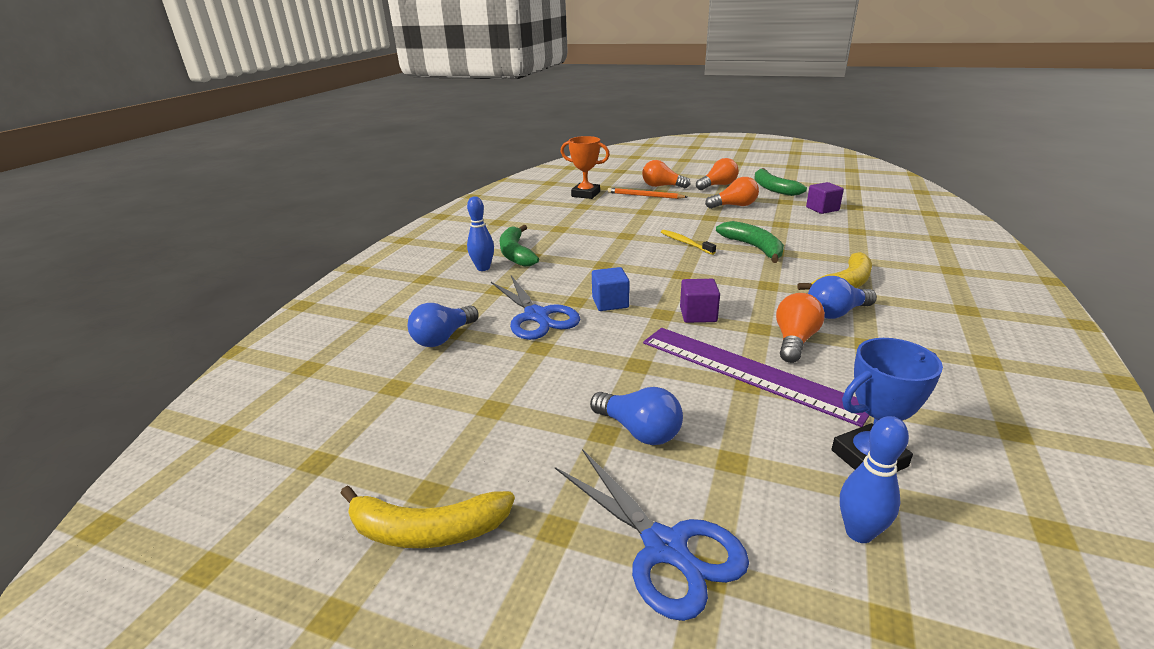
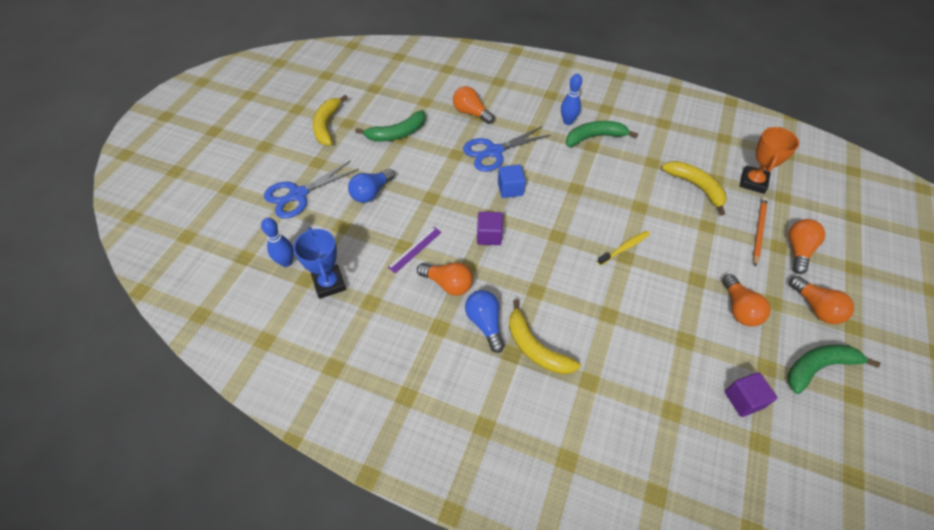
camera: 90 degrees right, 25 degrees up
blue light bulb [408,303,479,347] -> orange light bulb [453,86,495,124]
purple ruler [643,328,870,427] -> purple ruler [388,227,442,274], size x0.46
green banana [716,221,784,263] -> green banana moved to [355,110,426,142]
none -> yellow banana [662,161,727,215]

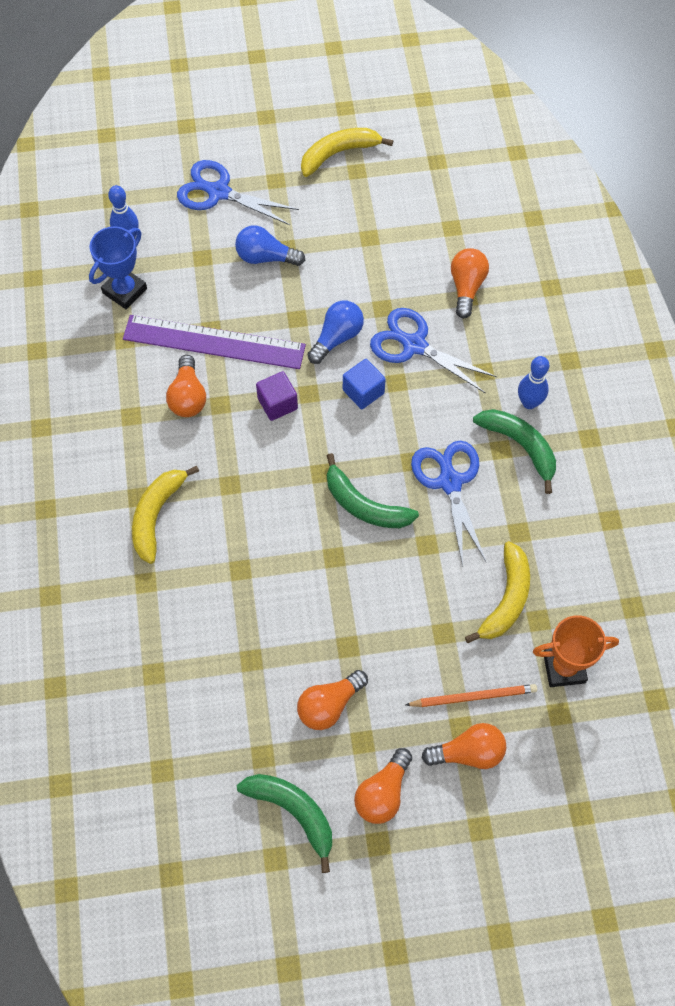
camera: 60 degrees right, 10 degrees up
green banana [355,110,426,142] -> green banana moved to [327,453,419,528]
purple ruler [388,227,442,274] -> purple ruler [123,315,306,369], size x2.18
blue light bulb [465,290,505,353] -> blue light bulb moved to [308,301,364,364]
yellow toothbrush [597,231,650,265] -> none
purple cube [725,372,777,417] -> none
none -> blue scissors [411,441,487,567]

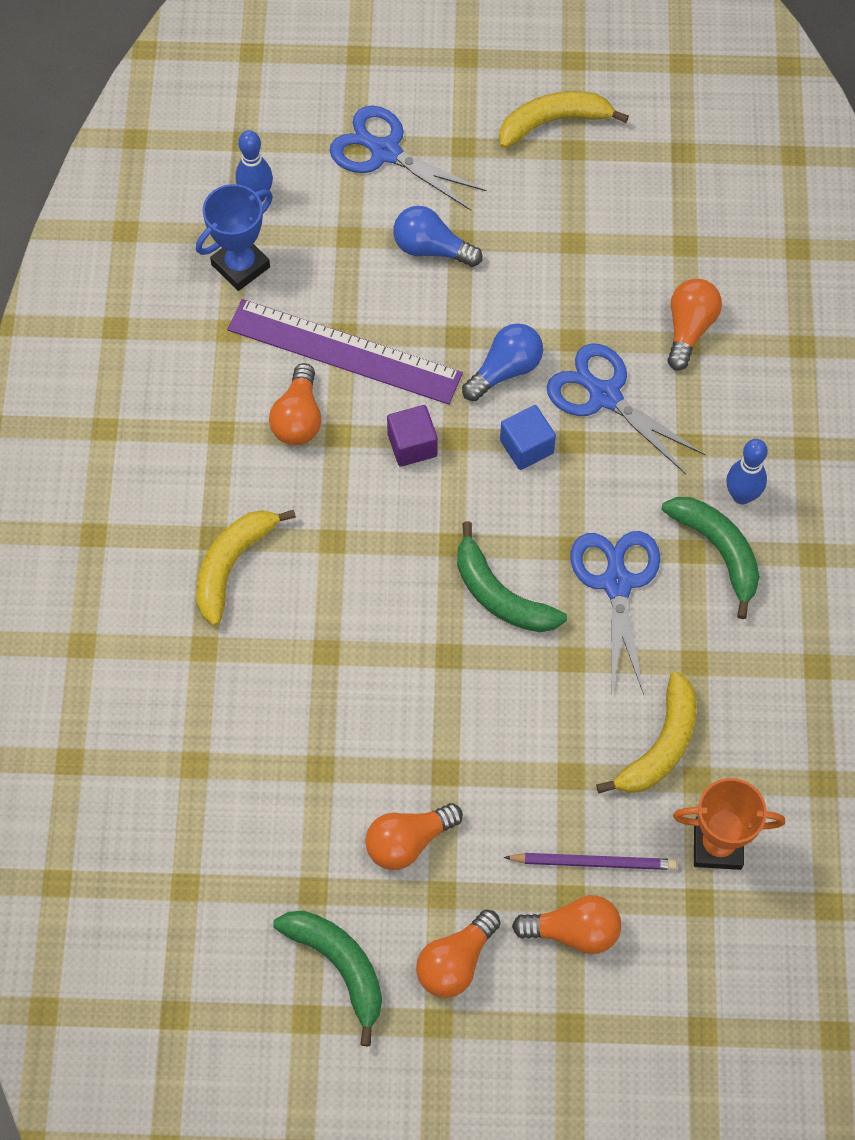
camera: 10 degrees right, 0 degrees up
orange pencil [405,684,537,707] -> purple pencil [504,853,677,870]

